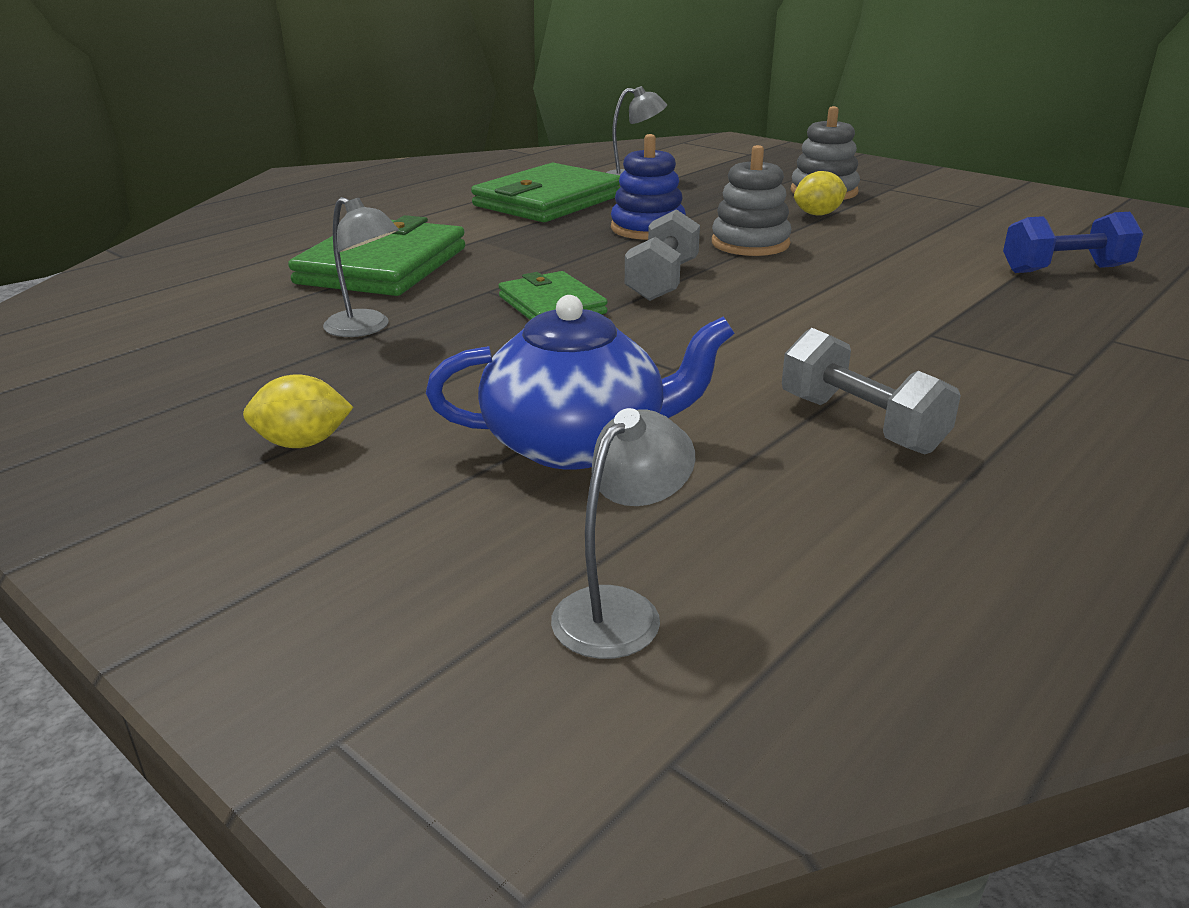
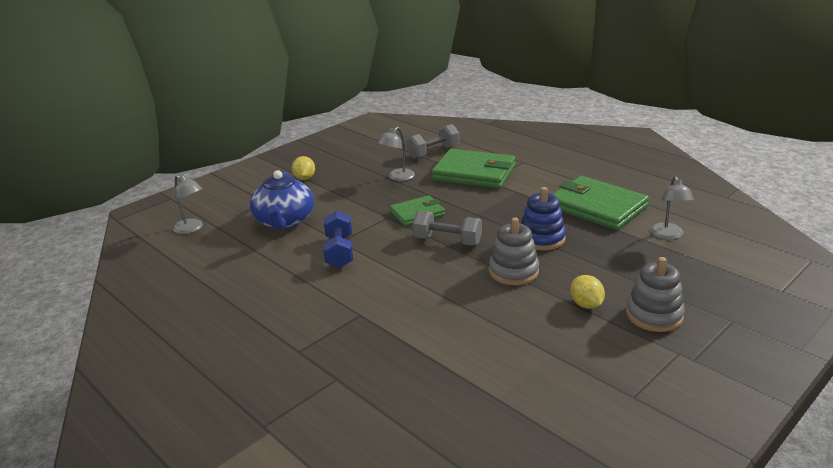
camera: 95 degrees right, 0 degrees up
grey dumbbell [782,328,961,455] -> grey dumbbell moved to [406,124,459,159]
blue dumbbell [1003,212,1143,273] -> blue dumbbell moved to [323,211,353,268]

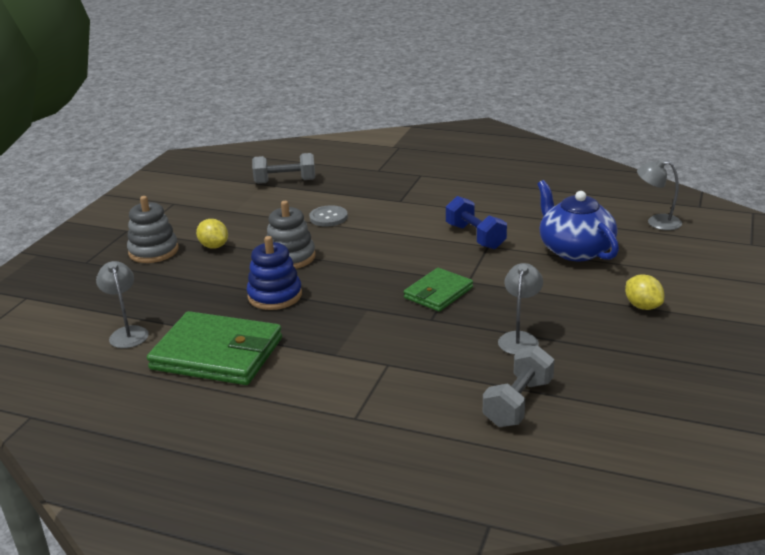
camera: 155 degrees right, 0 degrees up
grey dumbbell [412,211,482,246] -> grey dumbbell moved to [252,153,315,184]
green wallet [432,149,515,189] -> none
none -> grey button [309,205,348,227]

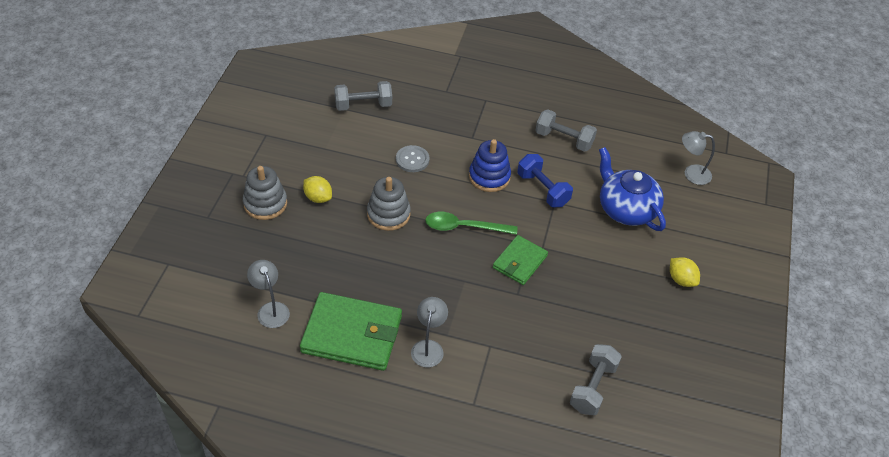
camera: 10 degrees left, 20 degrees up
blue stacking toy [247,236,302,310] -> blue stacking toy moved to [469,139,511,192]
grey lamp [498,263,543,355] -> grey lamp moved to [411,297,448,367]
none -> green spoon [425,212,517,235]
none -> grey dumbbell [535,109,597,152]

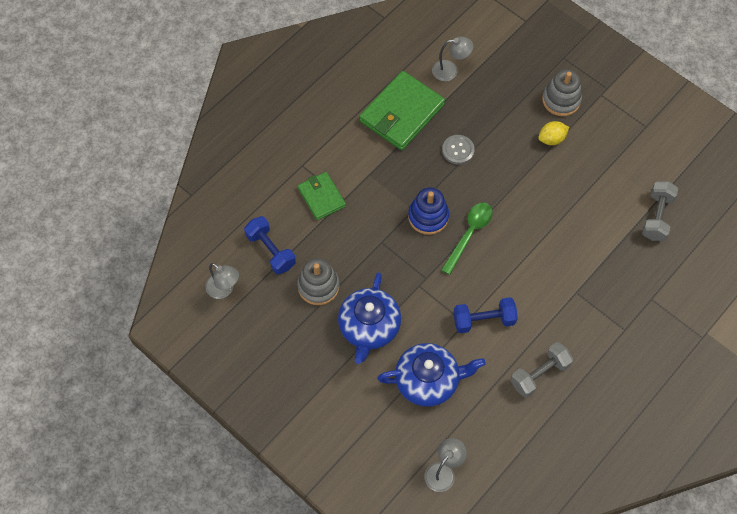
camera: 120 degrees right, 15 degrees up
grey stacking toy [367,177,411,231] -> grey stacking toy moved to [297,258,340,305]
grey button [396,145,429,172] -> grey button moved to [442,135,475,164]
grey lamp [411,297,448,367] -> grey lamp moved to [205,263,239,299]
blue stacking toy [469,139,511,192] -> blue stacking toy moved to [408,187,449,235]
green wallet [493,235,548,285] -> green wallet moved to [298,172,346,220]
grey dumbbell [570,344,622,415] -> blue dumbbell [244,216,296,274]
yellow lemon [670,257,700,287] -> none
none -> blue teapot [338,272,401,364]

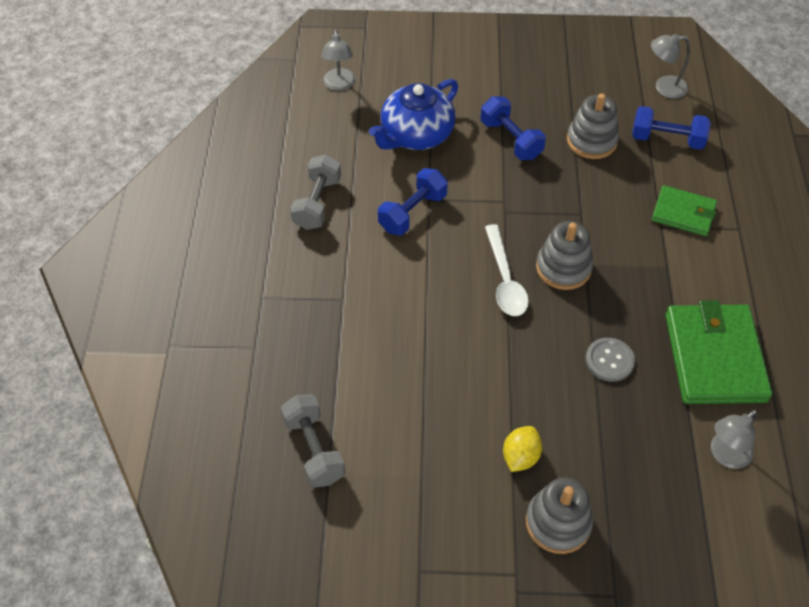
camera: 140 degrees right, 10 degrees down
blue teapot [338,272,401,364] -> blue dumbbell [481,96,546,160]
blue stacking toy [408,187,449,235] -> grey stacking toy [536,221,593,290]
green spoon [441,203,493,275] -> white spoon [485,224,529,316]

